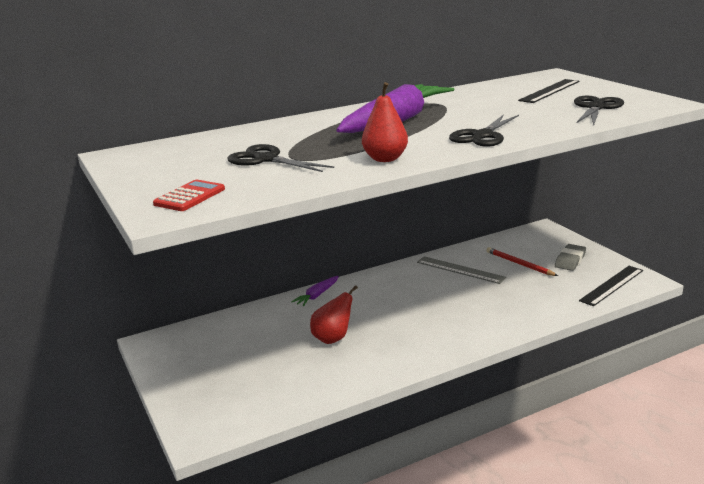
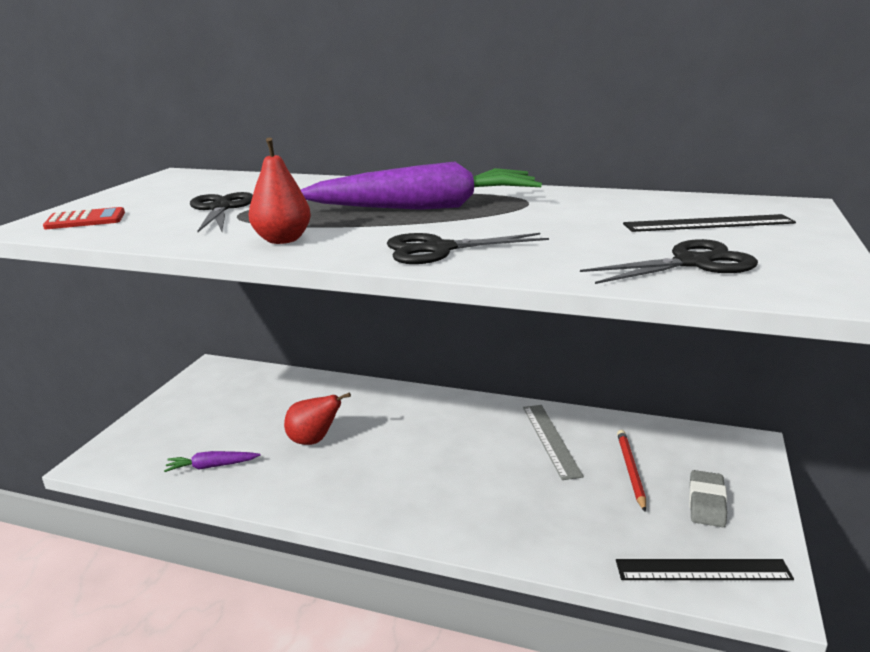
camera: 45 degrees right, 0 degrees up
purple carrot [291,276,339,306] -> purple carrot moved to [164,451,261,472]
grey eraser [555,244,586,271] -> grey eraser turned 60 degrees counterclockwise [689,470,727,527]

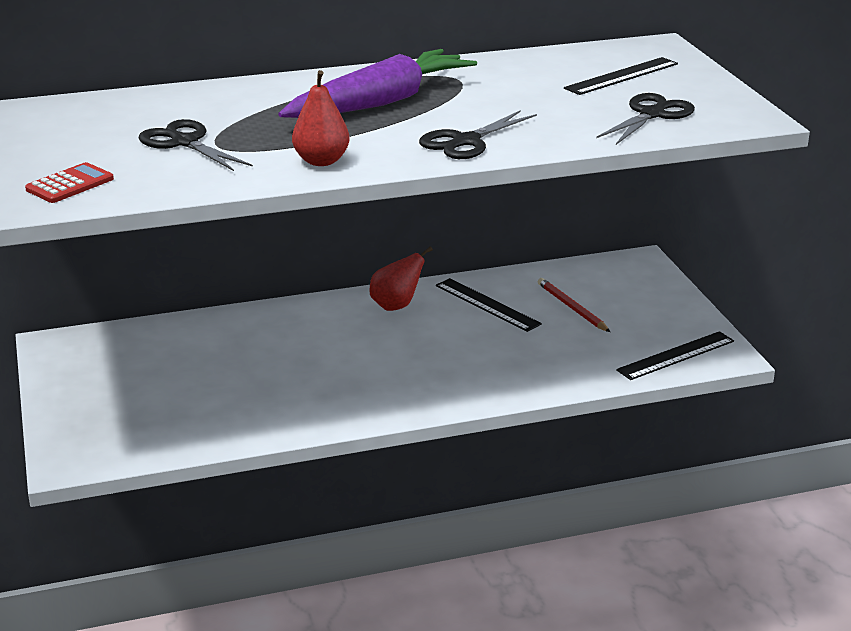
camera: 35 degrees left, 5 degrees up
purple carrot [164,451,261,472] -> none
red pear [284,392,351,445] -> red pear moved to [370,246,433,311]
grey ruler [523,405,584,480] -> black ruler [436,278,542,332]
grey eraser [689,470,727,527] -> none

